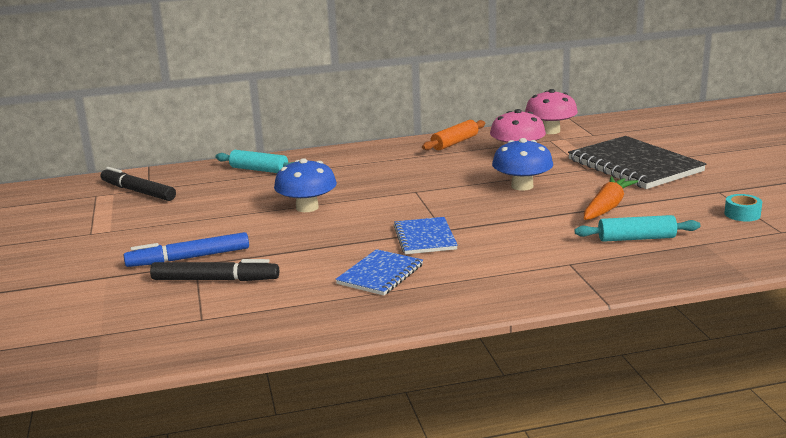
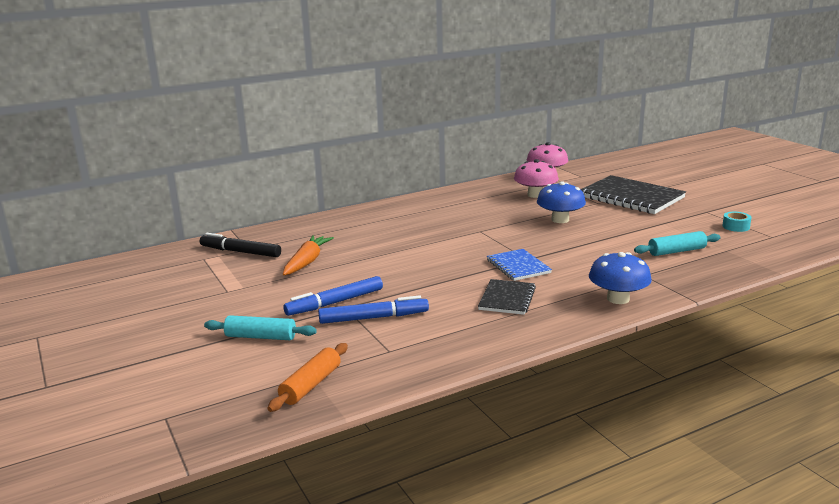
camera: 15 degrees left, 0 degrees up
black marker [150,259,279,281] -> blue marker [318,295,429,324]
turquoise rolling pin [215,150,294,173] -> turquoise rolling pin moved to [204,315,317,340]
blue mushroom [274,158,337,212] -> blue mushroom moved to [589,252,652,304]
blue notebook [335,249,423,296] -> black notebook [478,279,536,315]
orange rolling pin [422,120,485,150] -> orange rolling pin moved to [267,343,348,412]
orange carrot [584,176,638,220] -> orange carrot moved to [283,235,334,275]

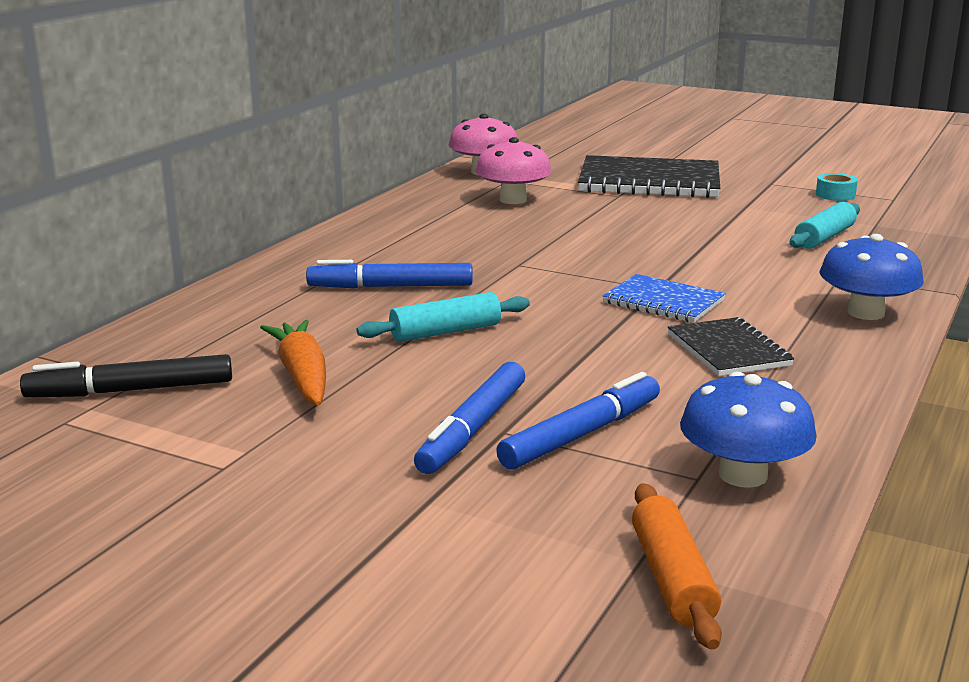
camera: 35 degrees left, 0 degrees up
turquoise rolling pin [204,315,317,340] -> turquoise rolling pin moved to [357,292,530,342]
blue mushroom [537,181,586,223] -> blue mushroom moved to [680,372,817,488]
none -> blue marker [306,260,473,289]

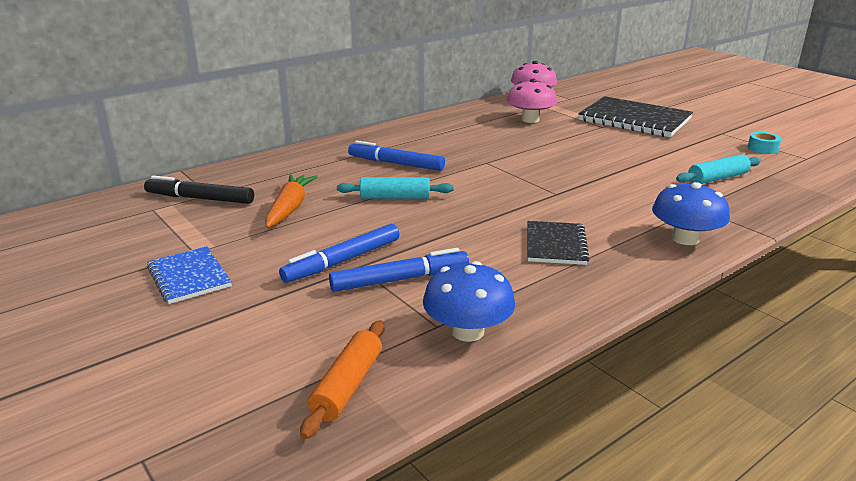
camera: 25 degrees right, 5 degrees up
blue notebook [602,274,726,323] -> blue notebook moved to [147,246,232,304]

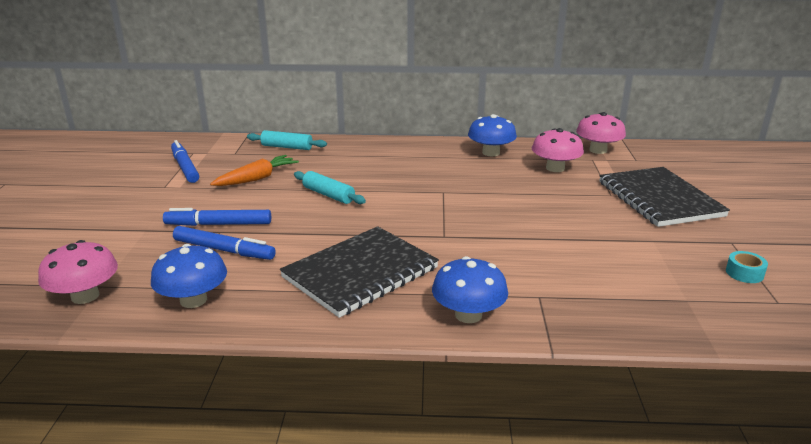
camera: 40 degrees right, 0 degrees up
black marker [144,175,254,204] -> none
blue notebook [147,246,232,304] -> none
orange rolling pin [300,320,385,439] -> pink mushroom [38,240,118,304]
blue marker [348,141,445,171] -> blue marker moved to [171,140,199,183]
black notebook [527,221,590,265] -> black notebook [280,226,439,318], size x1.81
turquoise rolling pin [676,154,761,184] -> turquoise rolling pin moved to [247,130,327,150]
none -> blue mushroom [468,114,517,156]

